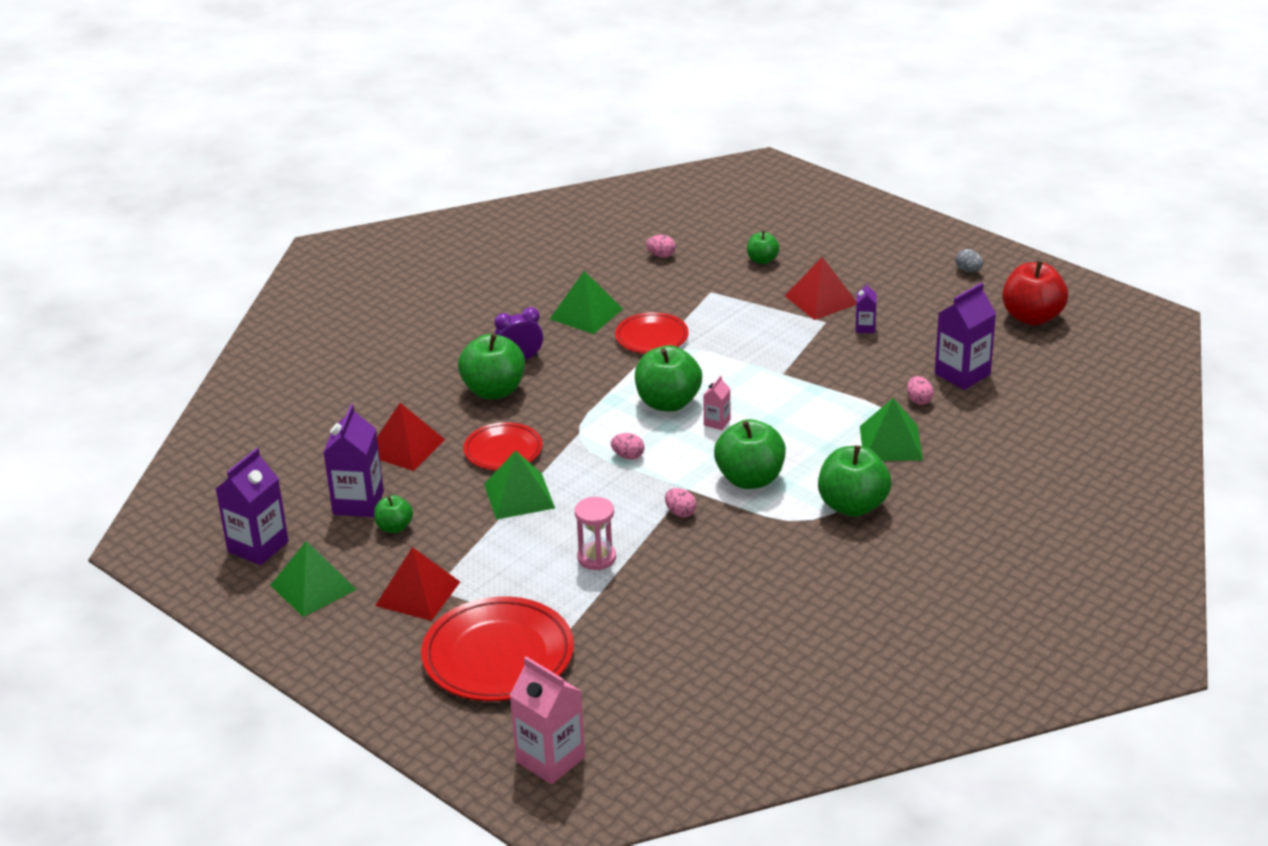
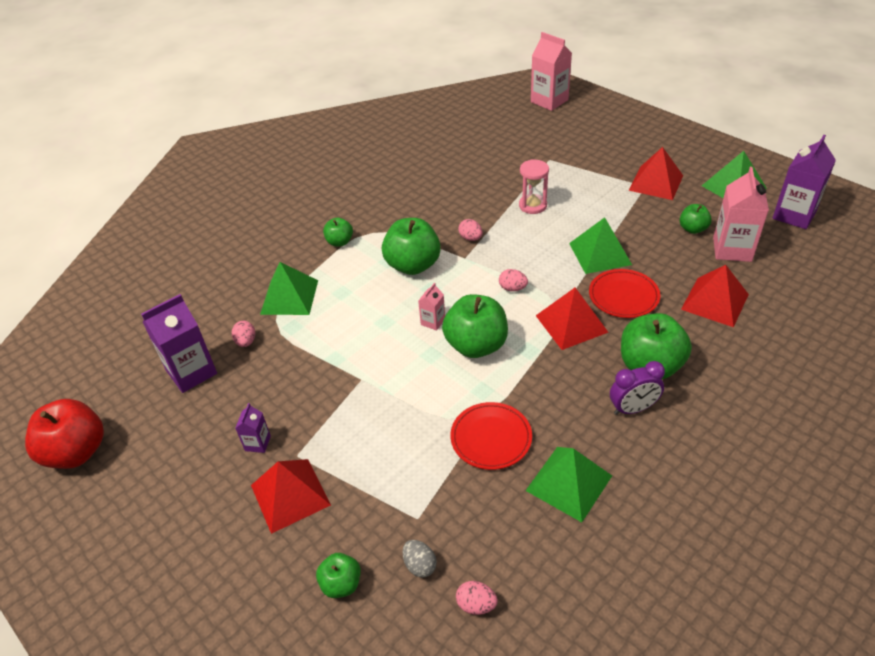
camera: 175 degrees left, 10 degrees up
purple carton [323,404,384,517] -> pink carton [713,167,769,262]
red plate [421,596,574,701] -> none
green apple [818,445,891,517] -> green apple [323,218,353,247], size x0.53
grey egg [955,249,983,273] -> grey egg moved to [403,540,437,578]
none -> red pyramid [536,288,608,350]

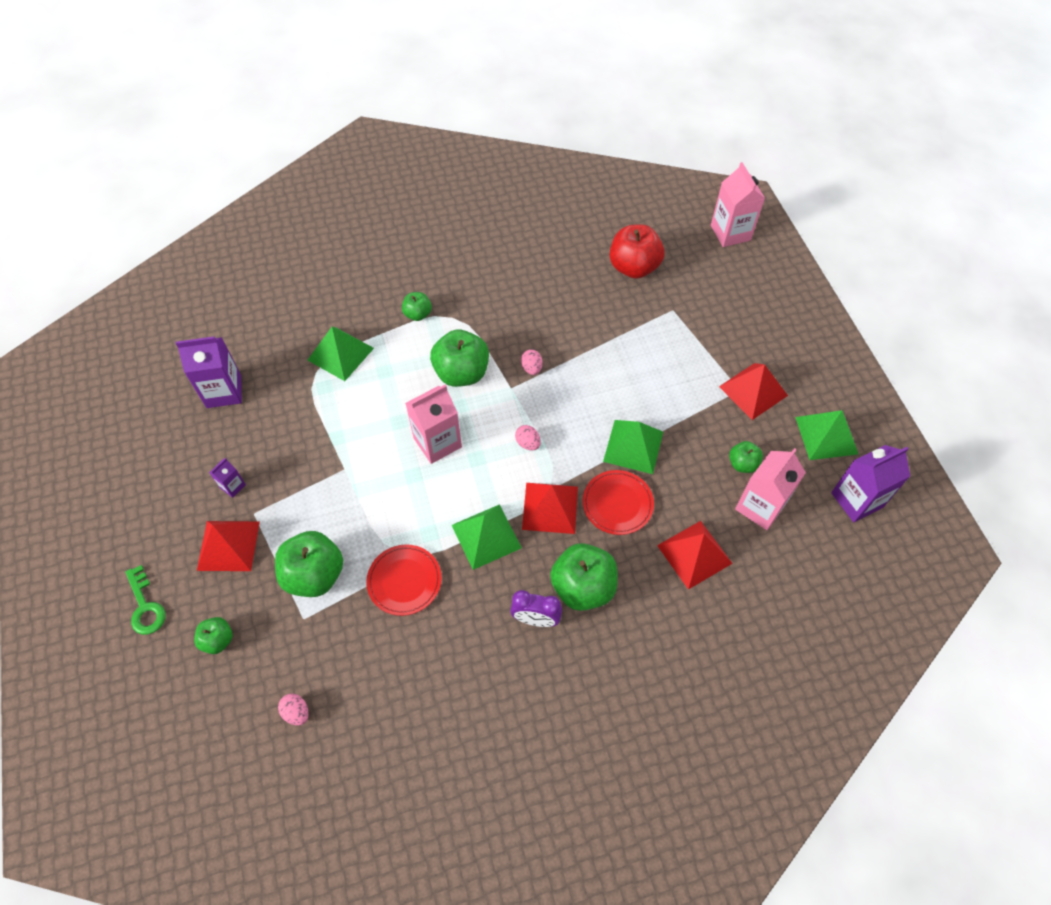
camera: 25 degrees right, 15 degrees up
red apple [25,399,104,469] -> red apple moved to [610,224,664,279]
pink egg [232,321,255,347] -> none
grey egg [403,540,437,578] -> none
pink carton [418,283,445,331] -> pink carton [405,385,462,464], size x2.01
green apple [442,294,508,358] -> green apple moved to [275,531,343,597]
pink hourglass [519,159,549,214] -> none
green pyramid [526,447,612,522] -> green pyramid moved to [452,504,522,570]
none -> green key [125,565,166,635]

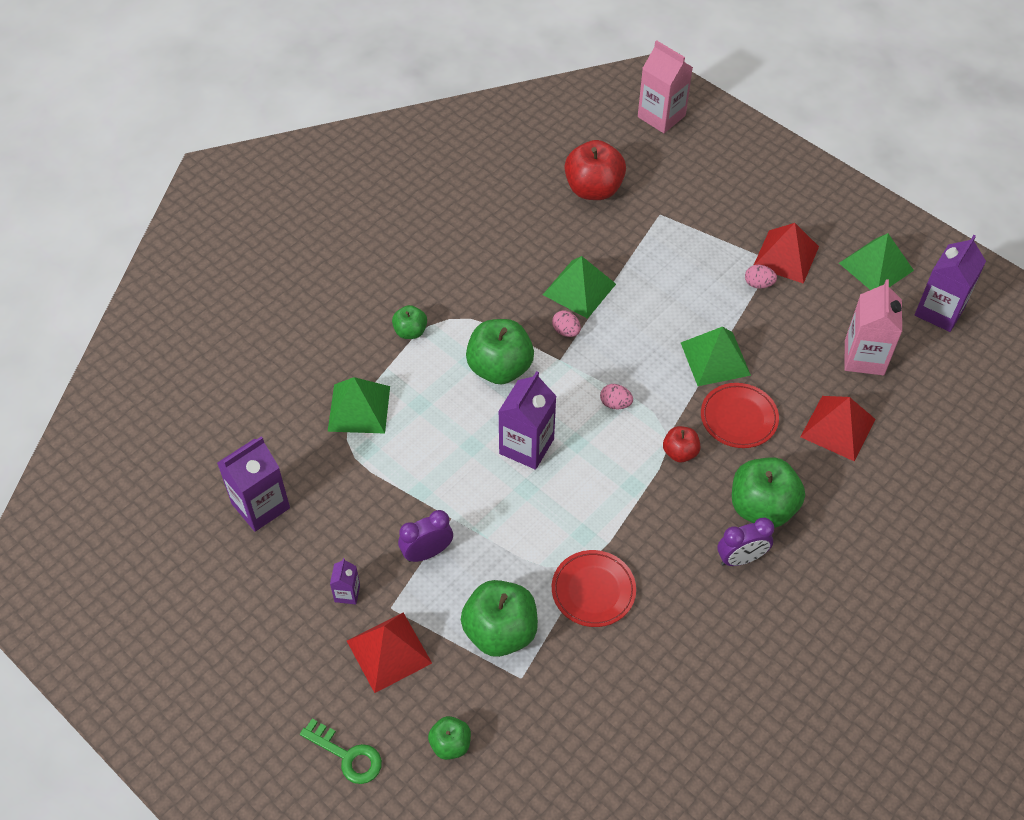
camera: 30 degrees left, 5 degrees down
pink egg [278,694,309,725] -> pink egg moved to [745,265,777,289]
pink carton [405,385,462,464] -> purple carton [498,371,557,470]
green pyramid [452,504,522,570] -> green pyramid moved to [543,256,616,319]
red pyramid [522,483,578,534] -> red apple [663,426,700,462]
green apple [729,441,763,473] -> none
none -> purple clock [398,510,453,562]

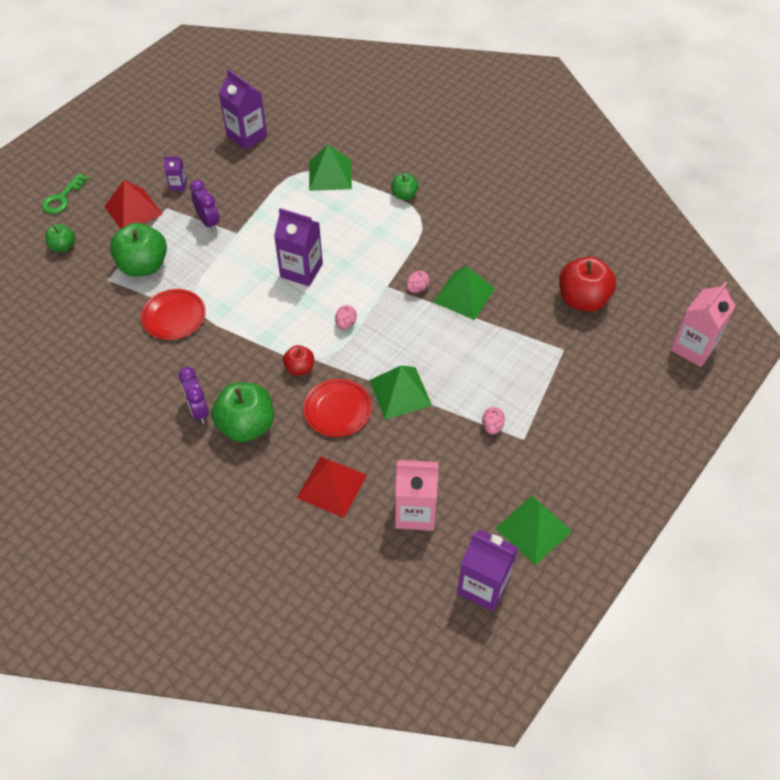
camera: 85 degrees right, 0 degrees up
green apple [466,319,534,385] -> none
red pyramid [754,223,819,284] -> none

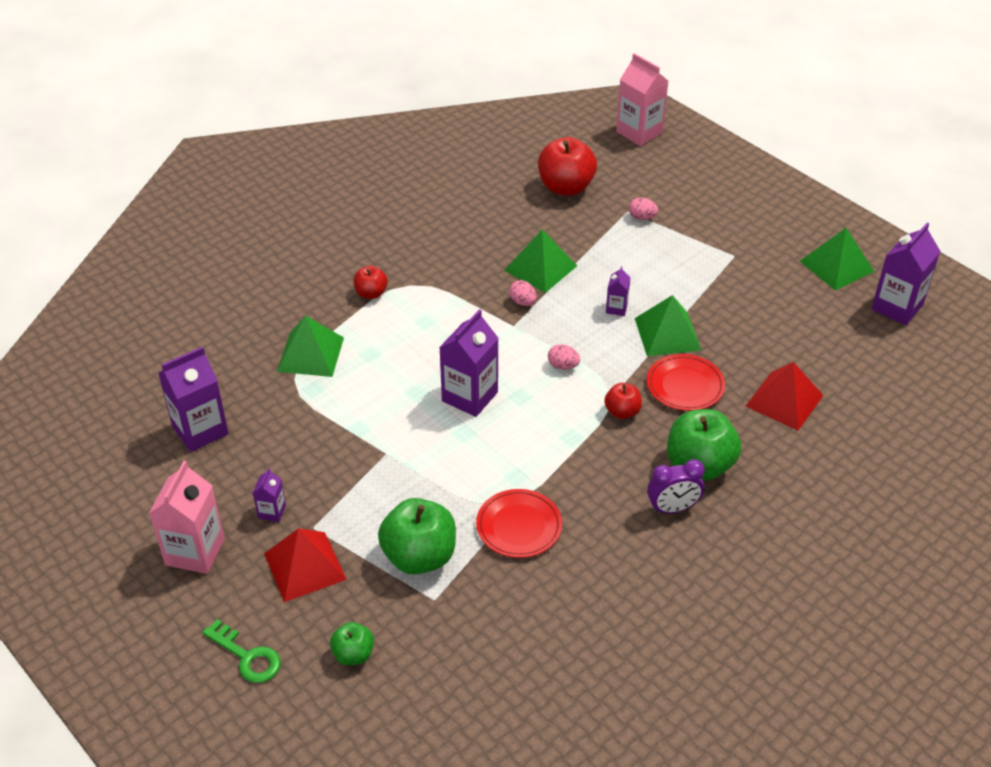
camera: 80 degrees left, 10 degrees down
purple clock [190,180,219,231] -> none
green apple [391,173,419,200] -> red apple [353,266,388,299]
pink carton [395,460,439,531] -> pink carton moved to [149,461,225,574]
pink egg [482,407,505,434] -> pink egg moved to [629,197,658,220]
none -> purple carton [606,266,631,316]

